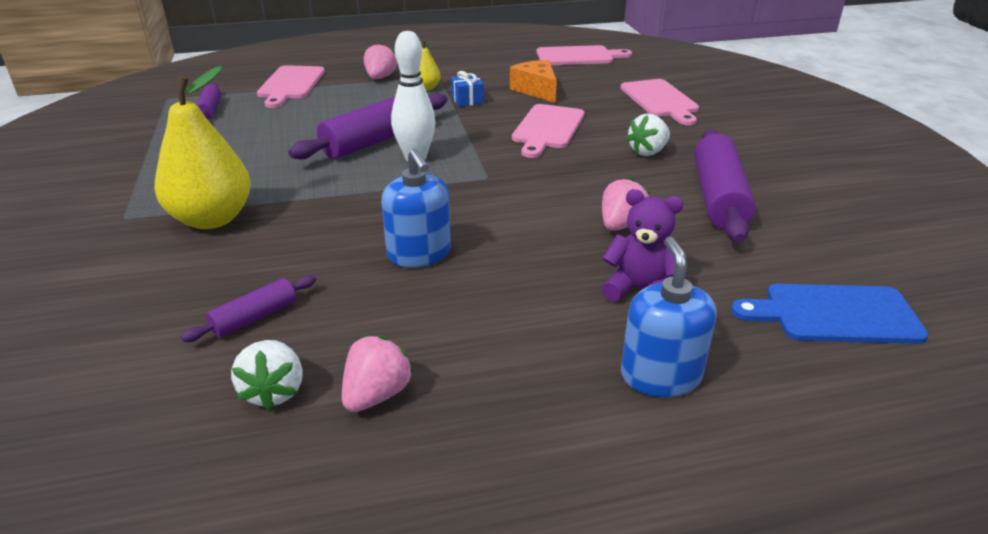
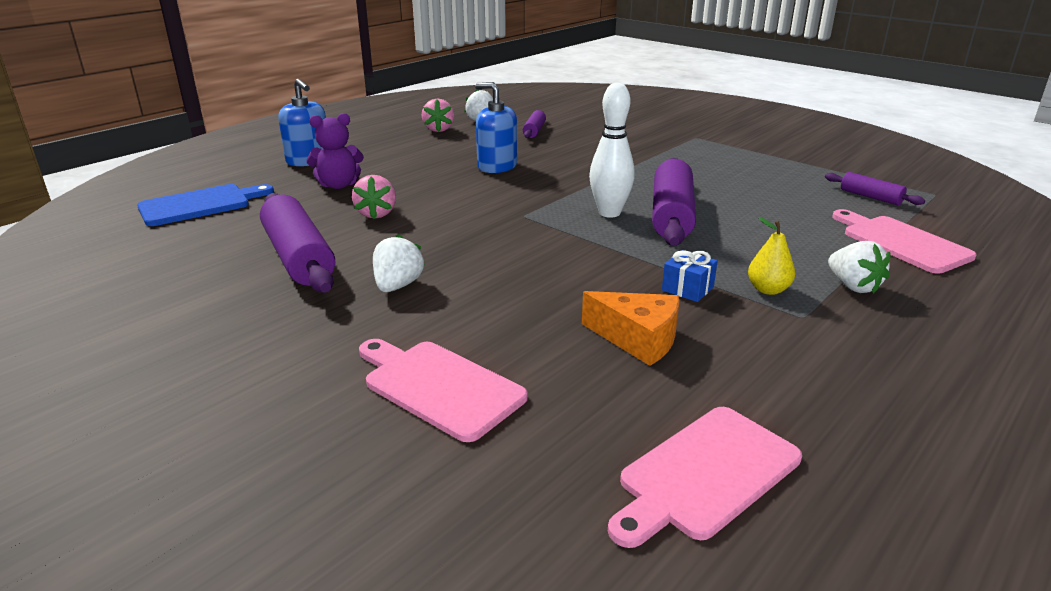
camera: 145 degrees right, 5 degrees down
yellow pear [154,66,251,229] -> none
pink strawberry [364,42,397,79] -> white strawberry [828,241,890,294]
pink cutting board [512,104,584,158] -> none

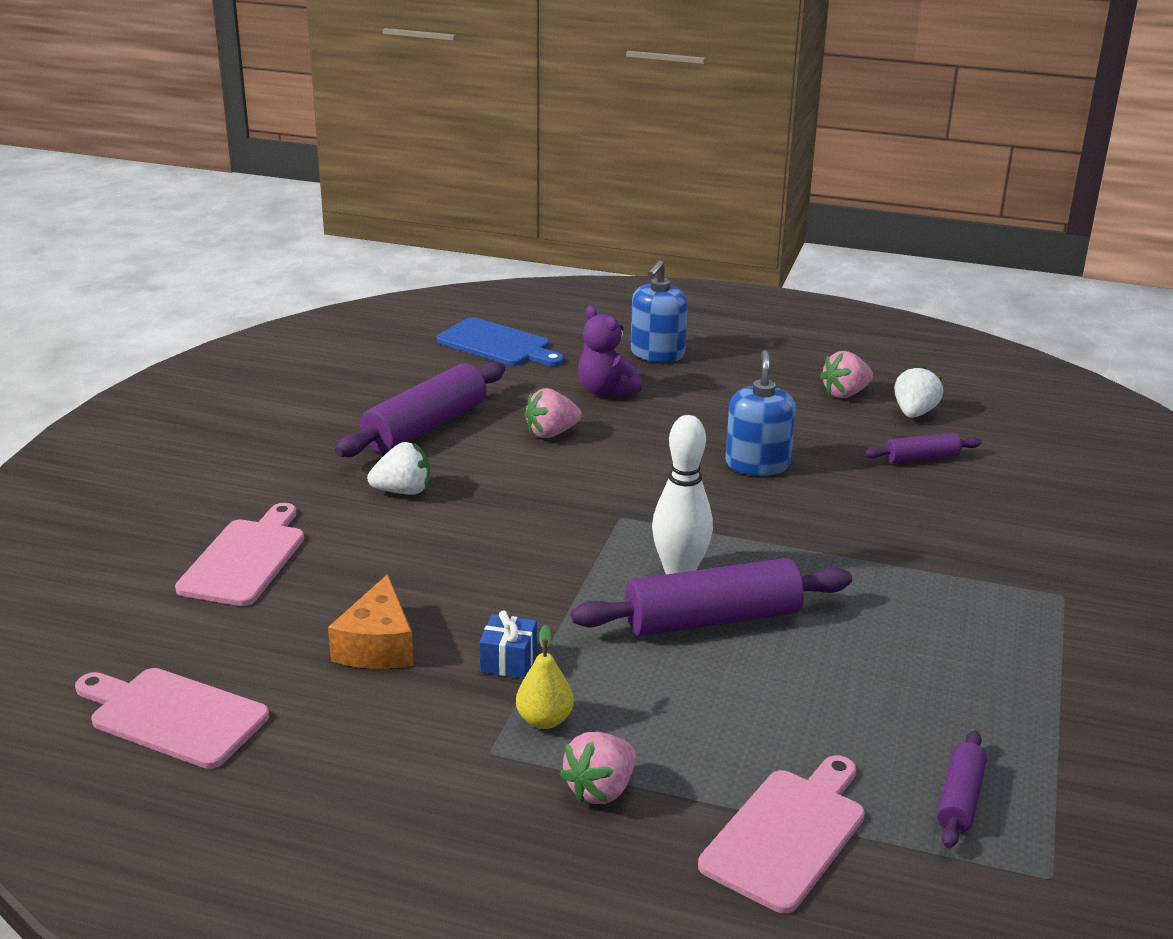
camera: 65 degrees right, 0 degrees up
white strawberry [828,241,890,294] -> pink strawberry [559,732,635,804]

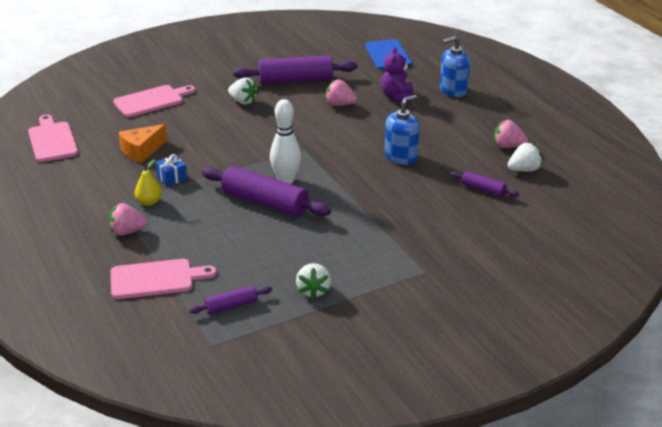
camera: 45 degrees right, 5 degrees up
none -> white strawberry [296,263,331,299]

